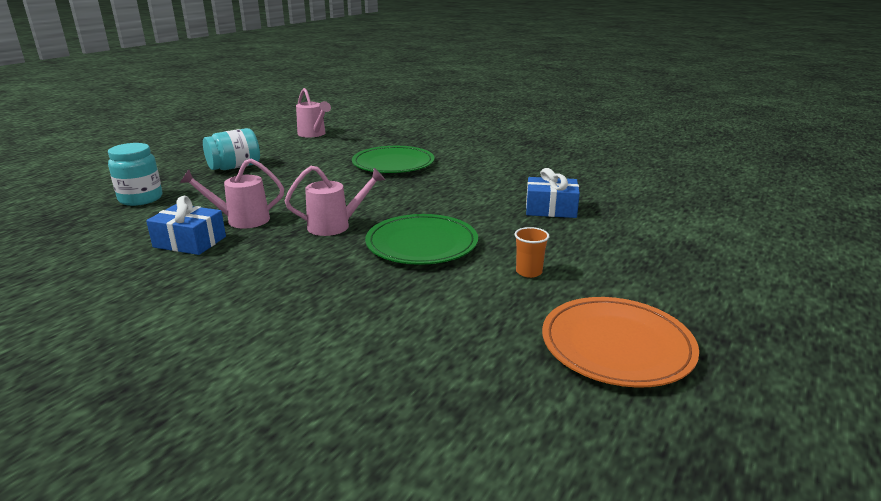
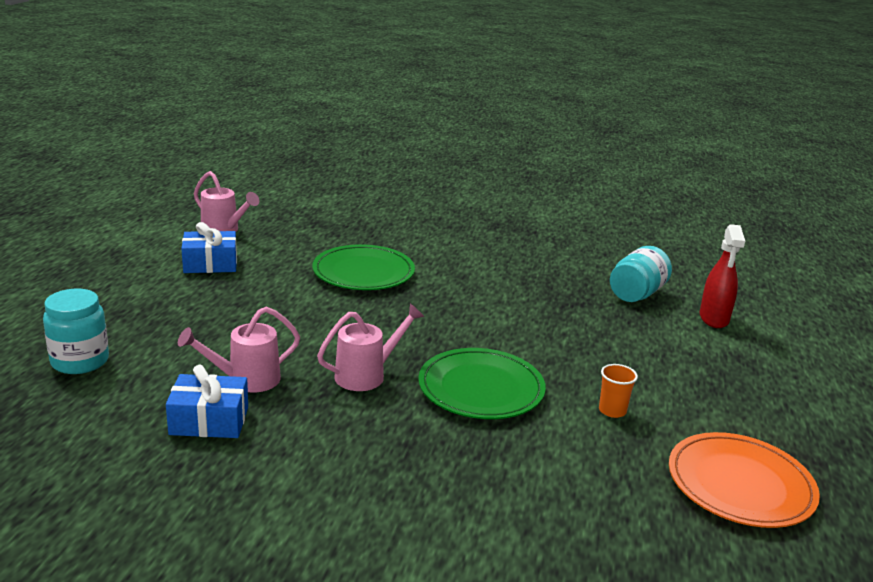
camera: 20 degrees left, 0 degrees up
turquoise jar [203,128,260,170] -> turquoise jar moved to [610,246,672,302]
blue gift [526,168,580,218] -> blue gift moved to [181,222,237,273]
none -> red spray bottle [699,224,745,328]

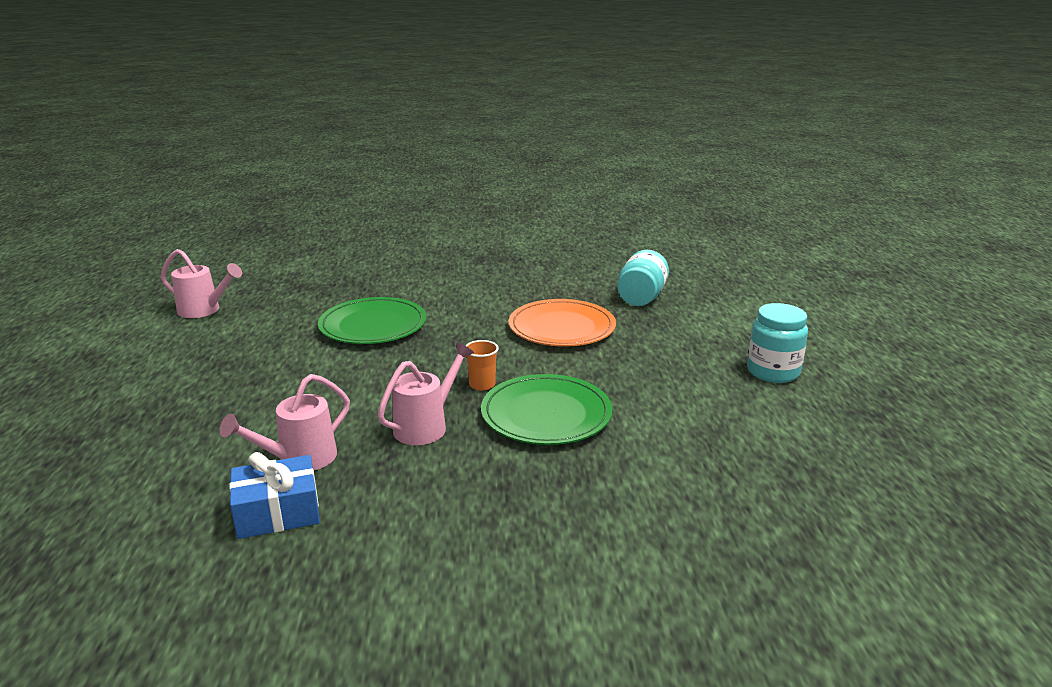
camera: 15 degrees left, 0 degrees up
turquoise jar [43,289,109,374] -> turquoise jar moved to [747,303,808,383]
blue gift [181,222,237,273] -> none
orange cup [599,364,638,418] -> orange cup moved to [465,340,498,391]
orange plate [669,432,820,528] -> orange plate moved to [509,299,616,346]
red spray bottle [699,224,745,328] -> none

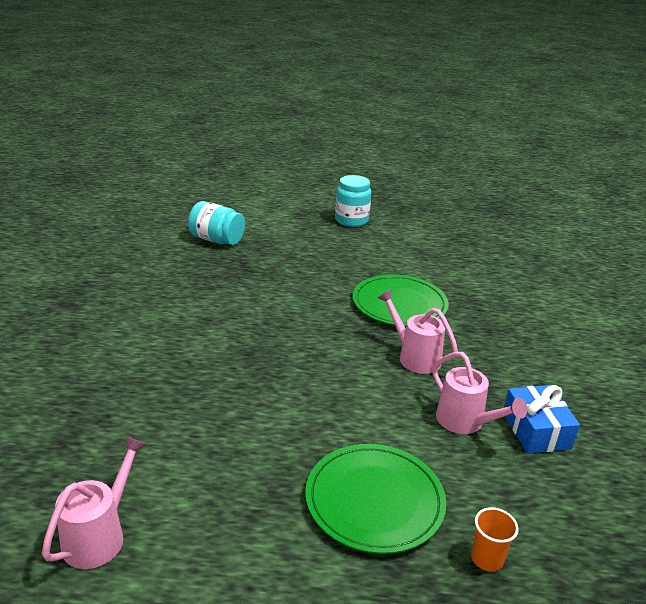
camera: 85 degrees left, 5 degrees up
green plate [318,297,426,344] -> green plate moved to [305,444,446,554]
orange cup [465,340,498,391] -> orange cup moved to [471,507,519,571]
orange plate [509,299,616,346] -> none

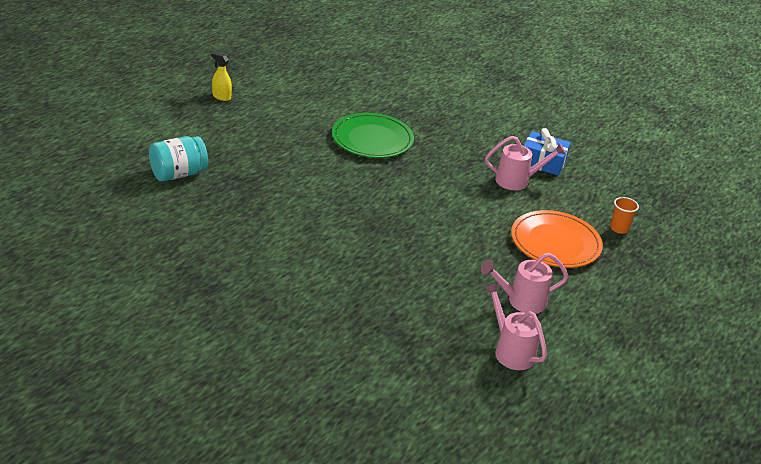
camera: 60 degrees left, 5 degrees up
green plate [305,444,446,554] -> orange plate [511,210,603,268]
turquoise jar [335,175,371,227] -> yellow spray bottle [211,52,232,101]
pink watering can [378,290,458,374] -> pink watering can moved to [481,253,568,314]

